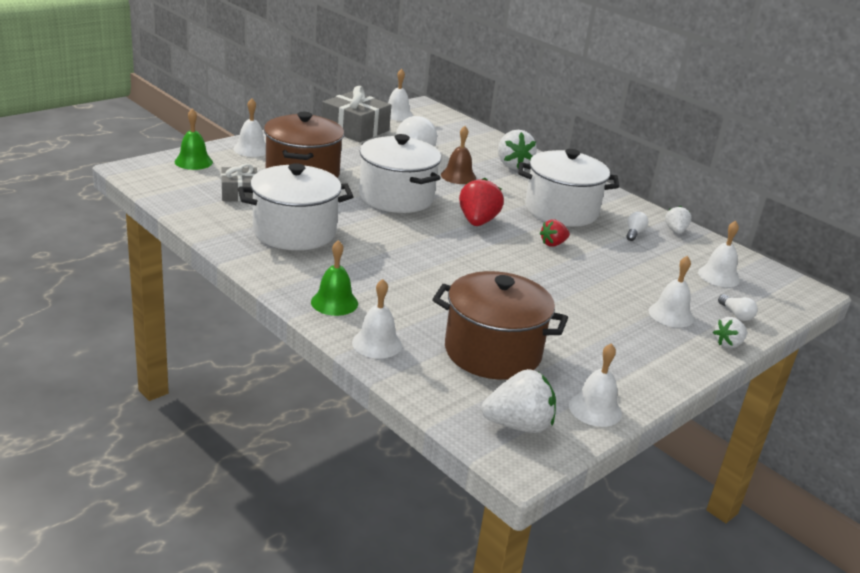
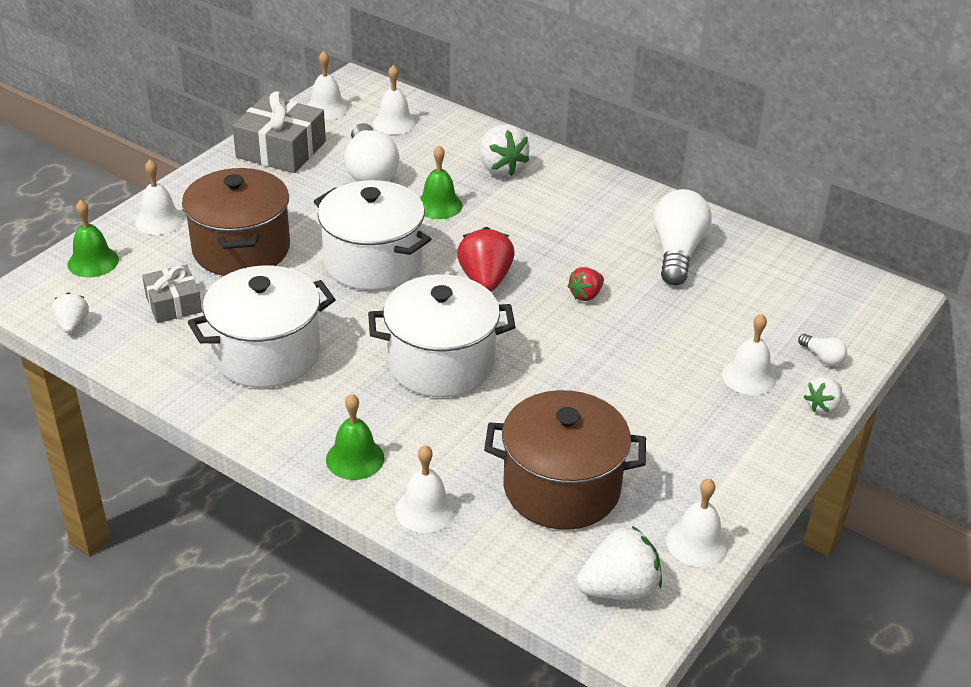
camera: 10 degrees left, 10 degrees up
brown bell [441,126,476,184] -> green bell [420,145,462,219]
white pot [518,149,619,227] -> white pot moved to [368,274,515,397]
white light bulb [626,212,648,241] -> white light bulb [653,189,712,285], size x2.24
white strawberry [665,206,692,234] -> white strawberry moved to [52,293,89,333]
white bell [698,221,740,287] -> white bell moved to [373,65,416,135]

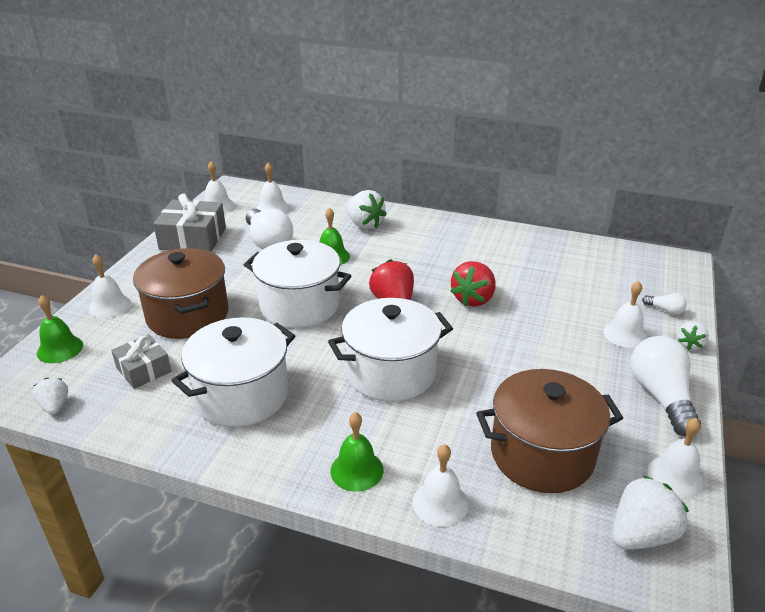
camera: 15 degrees left, 5 degrees down
red strawberry [568,267,604,301] -> red strawberry [450,261,496,307], size x1.69
white light bulb [653,189,712,285] -> white light bulb moved to [631,336,701,437]

